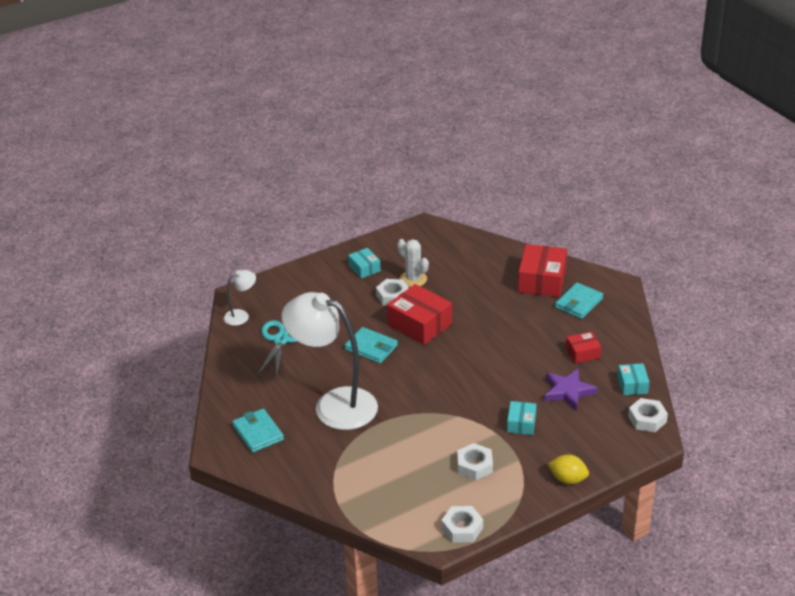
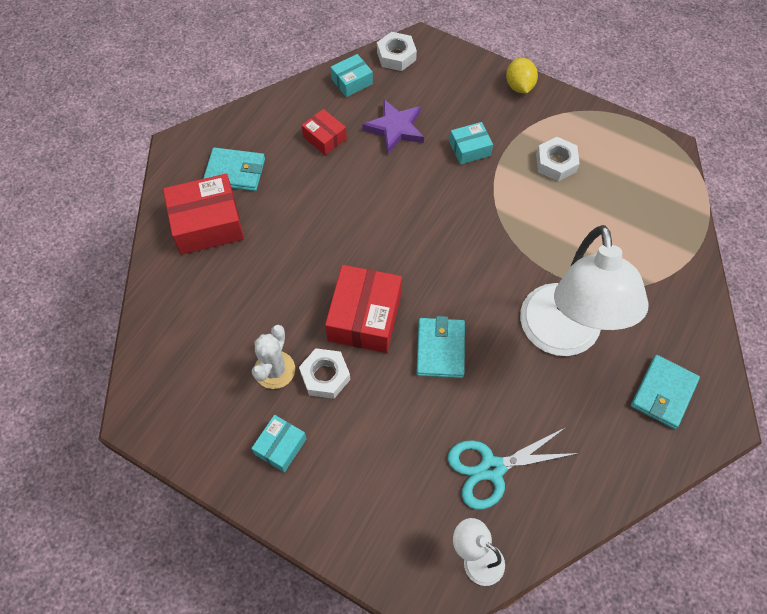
camera: 120 degrees left, 25 degrees up
white nut [441,506,483,543] -> none

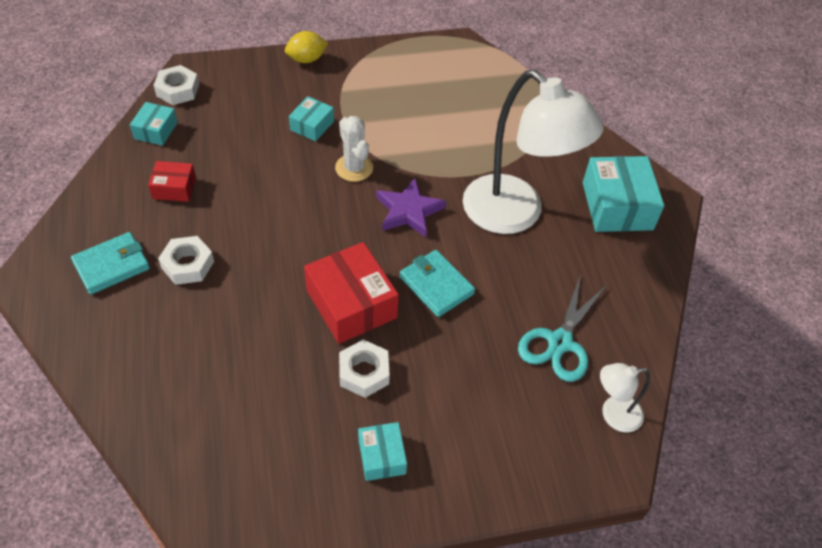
camera: 45 degrees left, 10 degrees down
red box [163,174,244,255] -> none
white cactus [252,325,295,389] -> white cactus moved to [335,116,373,182]
purple star [362,99,424,154] -> purple star moved to [376,178,446,237]
yellow lemon [506,58,538,93] -> yellow lemon turned 60 degrees counterclockwise [285,31,328,63]
white nut [536,137,580,181] -> white nut moved to [158,236,214,285]
turquoise wallet [631,355,700,429] -> turquoise box [583,156,664,232]

